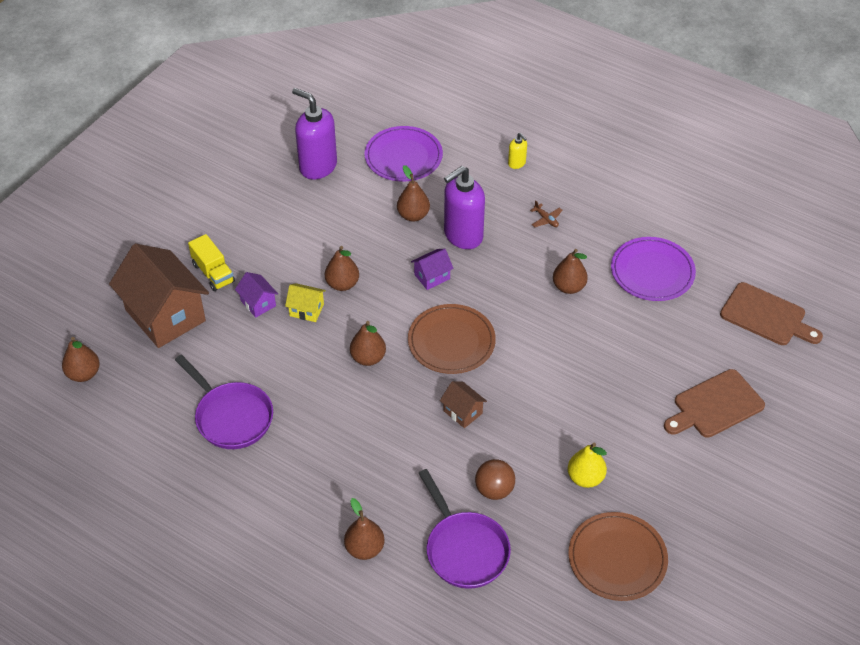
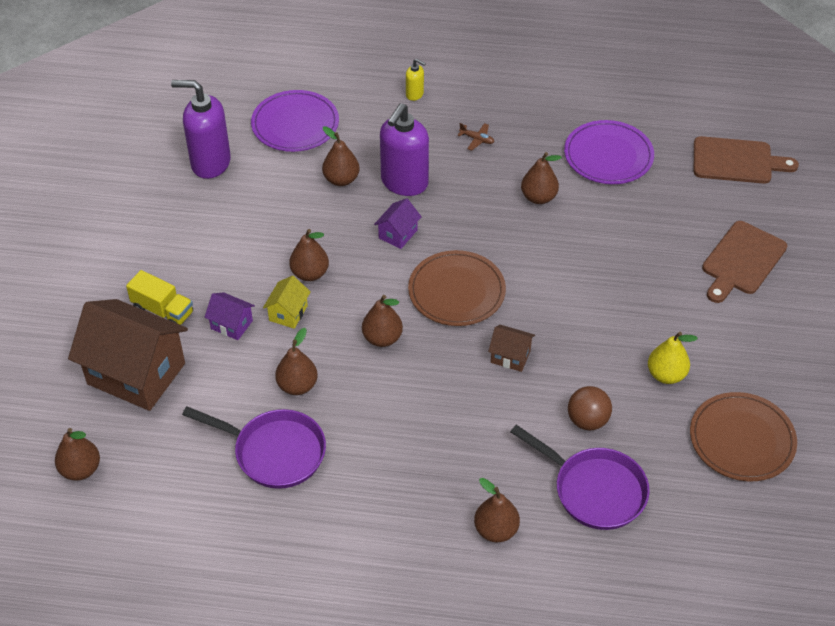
camera: 25 degrees left, 0 degrees up
yellow house [285,283,326,322] -> yellow house turned 60 degrees counterclockwise [263,276,311,329]
none -> brown pear [275,328,318,395]

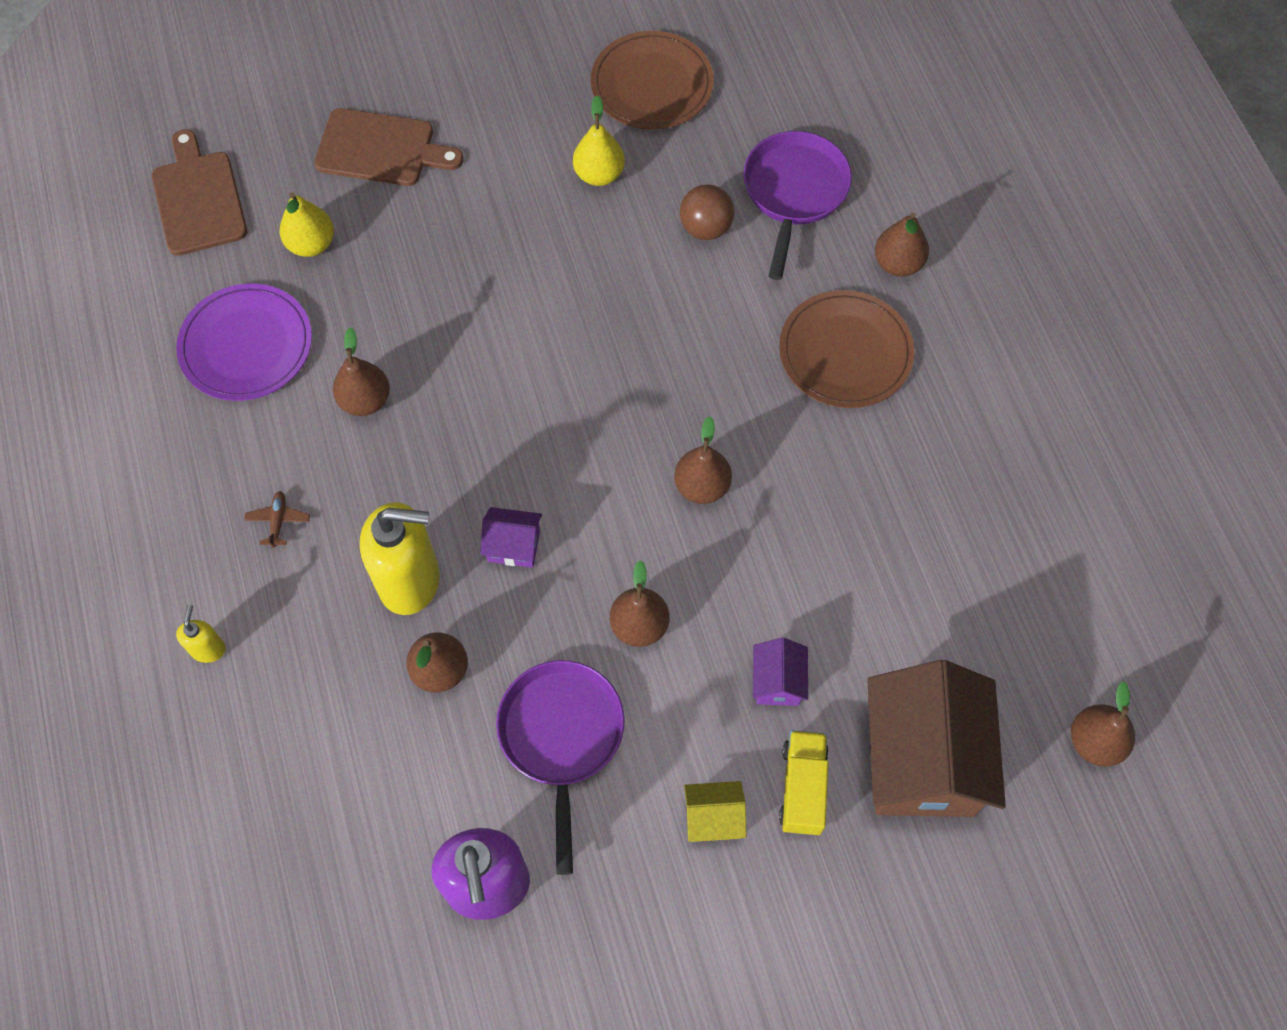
camera: 115 degrees left, 15 degrees up
purple pan [182,407,326,489] -> purple pan moved to [496,660,625,875]
purple plate [251,90,339,152] -> none
yellow house [263,276,311,329] -> yellow house moved to [684,781,746,842]
brown pear [275,328,318,395] -> none
purple soap dispenser [380,103,429,196] -> yellow soap dispenser [360,502,440,615]
brown plate [408,250,506,326] -> brown plate moved to [779,290,914,408]
brown house [488,325,535,372] -> none
none -> yellow pear [280,192,334,257]

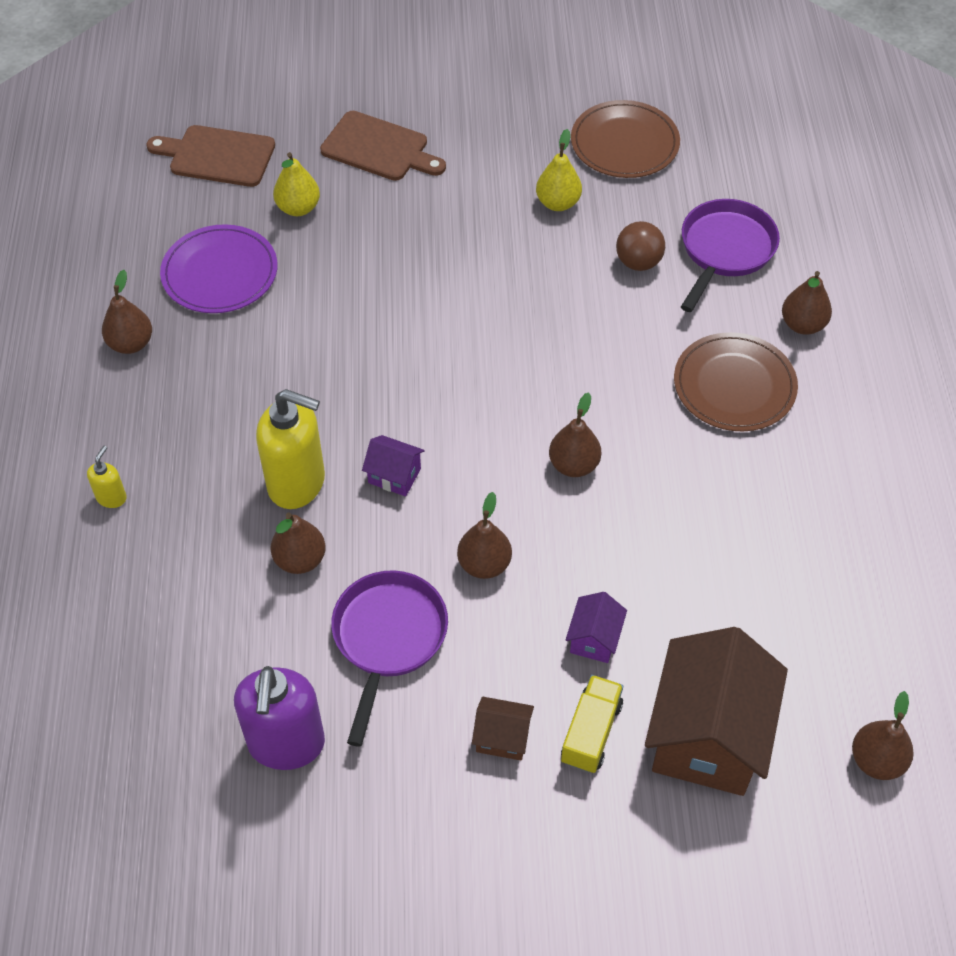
camera: 15 degrees right, 10 degrees down
brown cutting board [152,129,247,256] -> brown cutting board turned 75 degrees counterclockwise [146,125,275,187]
brown plane [244,491,310,548] -> none
brown pear [333,327,390,416] -> brown pear moved to [102,270,152,354]
yellow house [684,781,746,842] -> brown house [472,697,534,761]

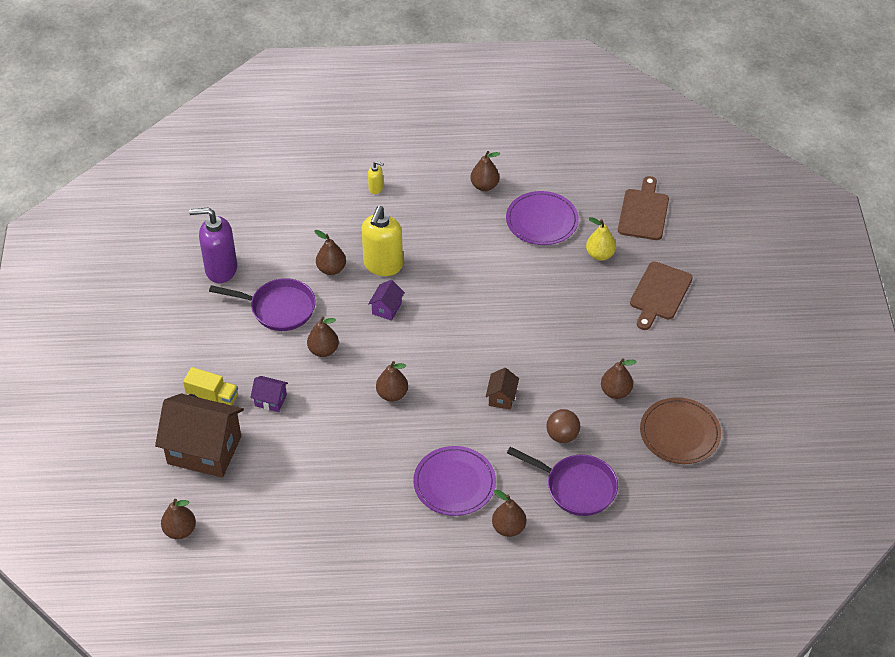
camera: 90 degrees right, 5 degrees down
brown house [472,697,534,761] -> brown house moved to [486,368,519,410]
yellow pear [536,129,582,211] -> brown pear [601,358,637,399]
brown plate [674,332,798,431] -> purple plate [413,446,496,516]

